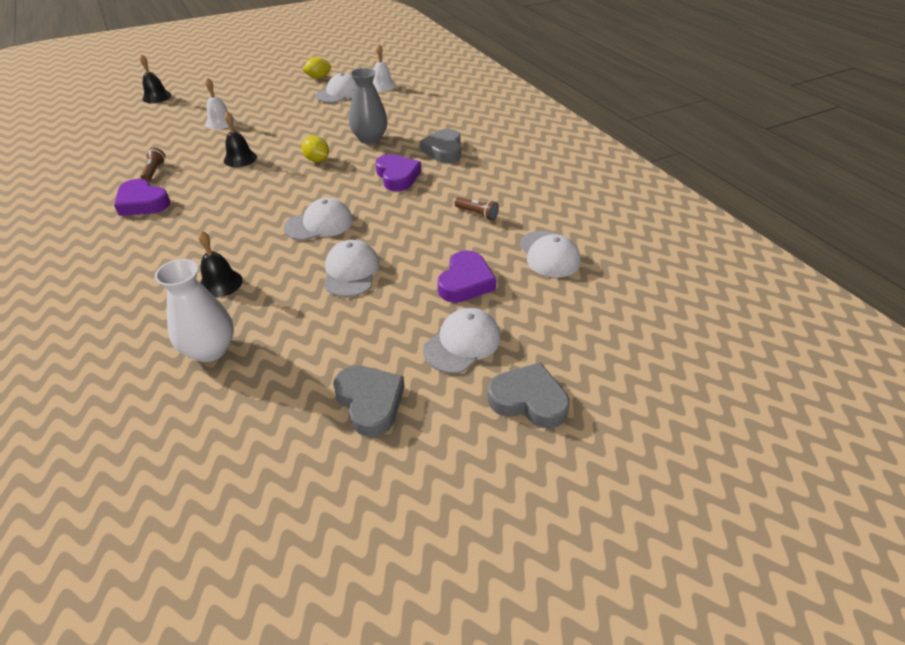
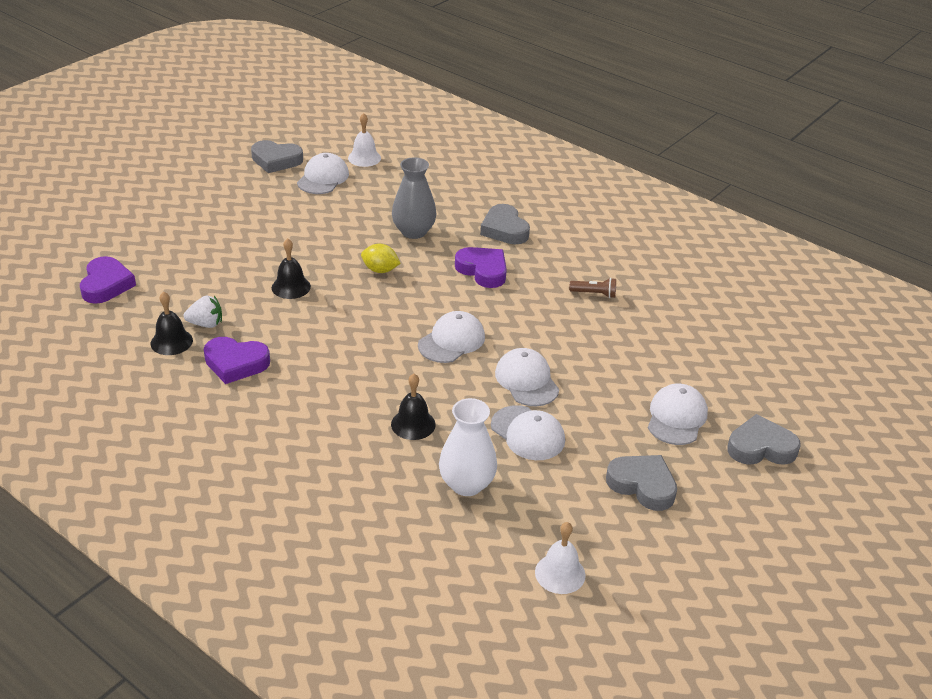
camera: 25 degrees left, 5 degrees down
black bell [140,54,172,103] -> black bell moved to [151,291,193,355]
brown flashlight [141,148,165,182] -> white strawberry [184,296,222,328]
white bell [205,78,236,129] -> white bell moved to [535,522,586,594]
yellow lemon [302,57,331,79] -> grey heart [251,140,303,173]
purple heart [438,250,496,303] -> purple heart moved to [80,256,136,304]
white cap [519,231,581,278] -> white cap moved to [491,405,565,460]

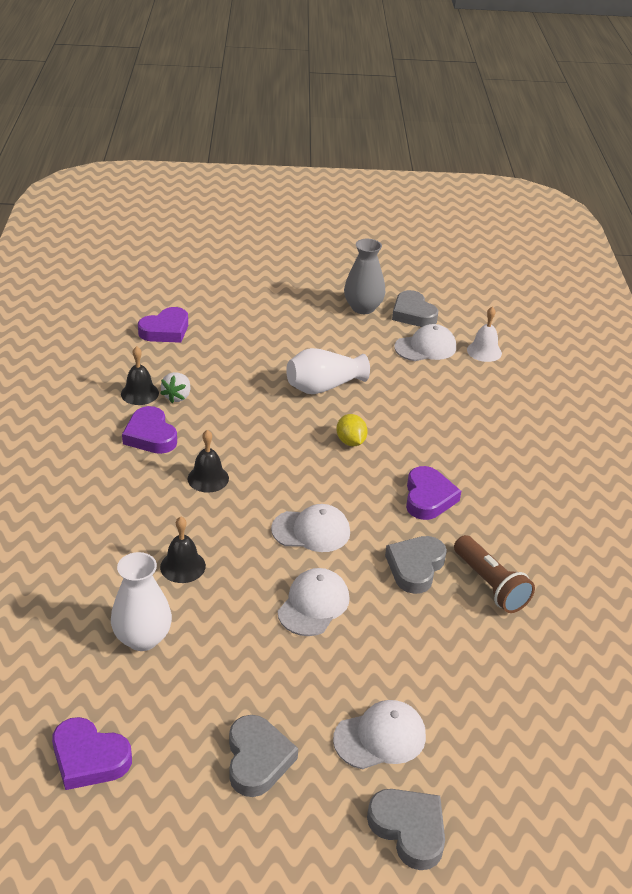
camera: 50 degrees right, 0 degrees up
white strawberry [184,296,222,328] -> white strawberry turned 60 degrees clockwise [160,372,190,403]
black bell [272,238,311,299] -> black bell moved to [188,430,229,493]
grey vase [392,157,437,239] -> grey vase moved to [344,239,385,314]
grey heart [480,204,530,244] -> grey heart moved to [385,536,447,594]
white cap [491,405,565,460] -> none
white bell [535,522,586,594] -> purple heart [52,717,132,790]
brown flashlight [569,278,616,298] -> brown flashlight [454,535,535,613], size x1.75
none -> white vase [286,348,370,394]

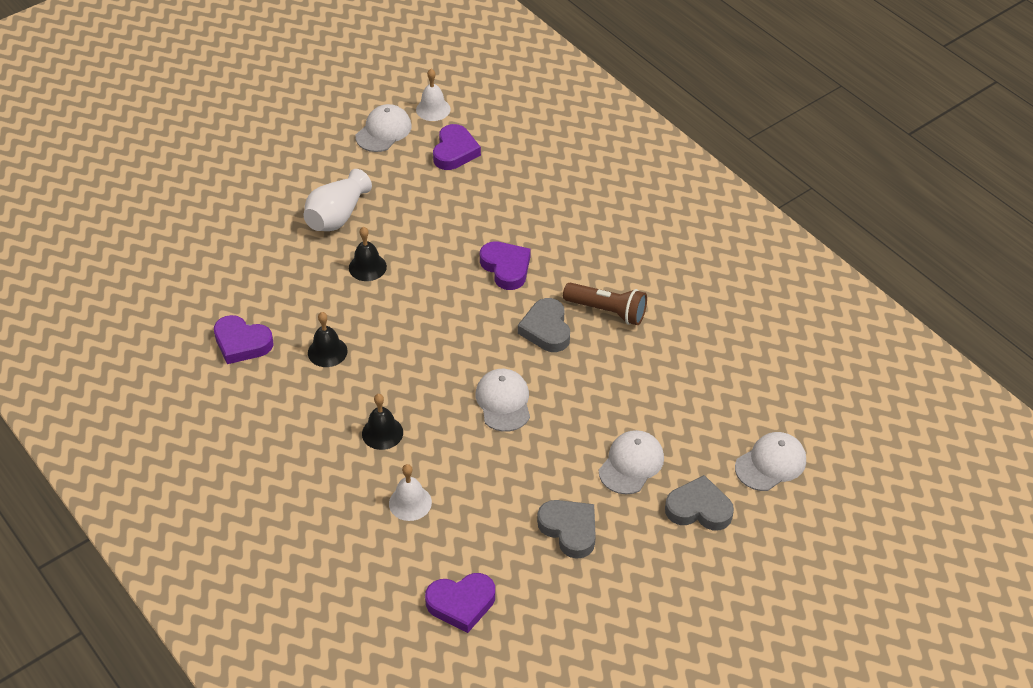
camera: 35 degrees left, 10 degrees up
white vase [111,552,172,651] -> white bell [389,464,432,521]
black bell [121,346,159,405] -> black bell moved to [349,227,387,281]
purple heart [138,307,188,343] -> purple heart moved to [433,124,481,170]
white strawberry [160,372,190,403] -> none
white cap [271,504,350,552] -> white cap moved to [735,432,806,491]
yellow lemon [336,414,368,446] -> none
grey vase [344,239,385,314] -> none
grey heart [392,290,438,327] -> none

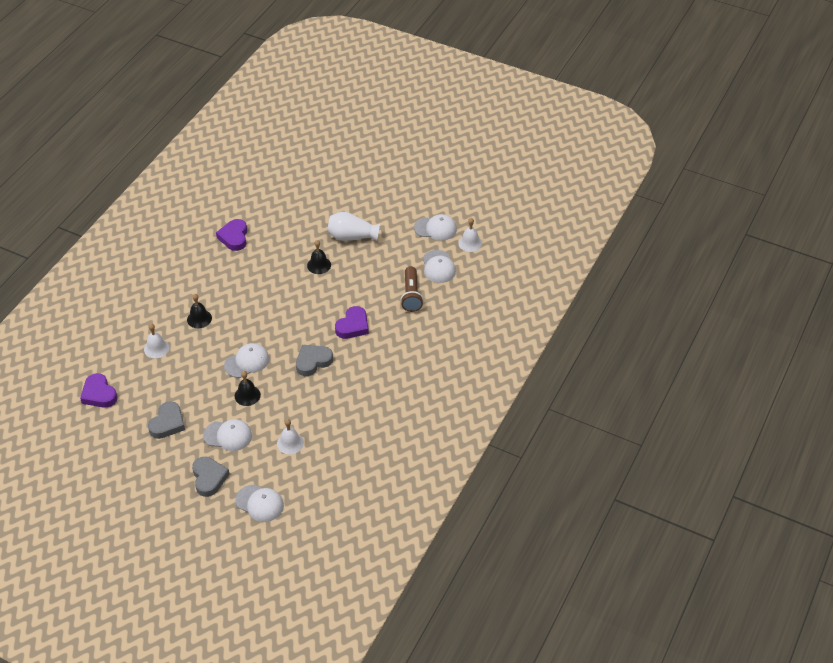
camera: 65 degrees right, 0 degrees up
black bell [308,312,348,367] -> black bell moved to [234,371,261,406]
purple heart [433,124,481,170] -> white cap [423,250,456,283]
brown flashlight [563,283,647,325] -> brown flashlight moved to [400,266,424,312]
none -> white bell [277,419,304,454]

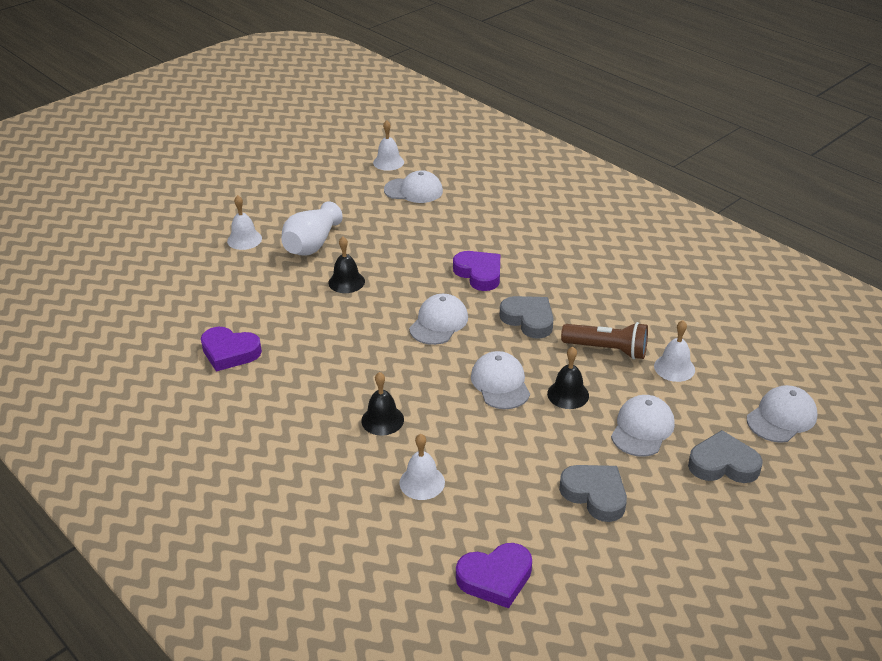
camera: 70 degrees left, 10 degrees down
grey heart [296,345,333,376] -> grey heart turned 150 degrees clockwise [500,296,554,339]
brown flashlight [400,266,424,312] -> brown flashlight moved to [561,322,648,359]
white cap [414,214,457,241] -> white cap moved to [409,294,468,345]
none -> white bell [227,195,262,250]

